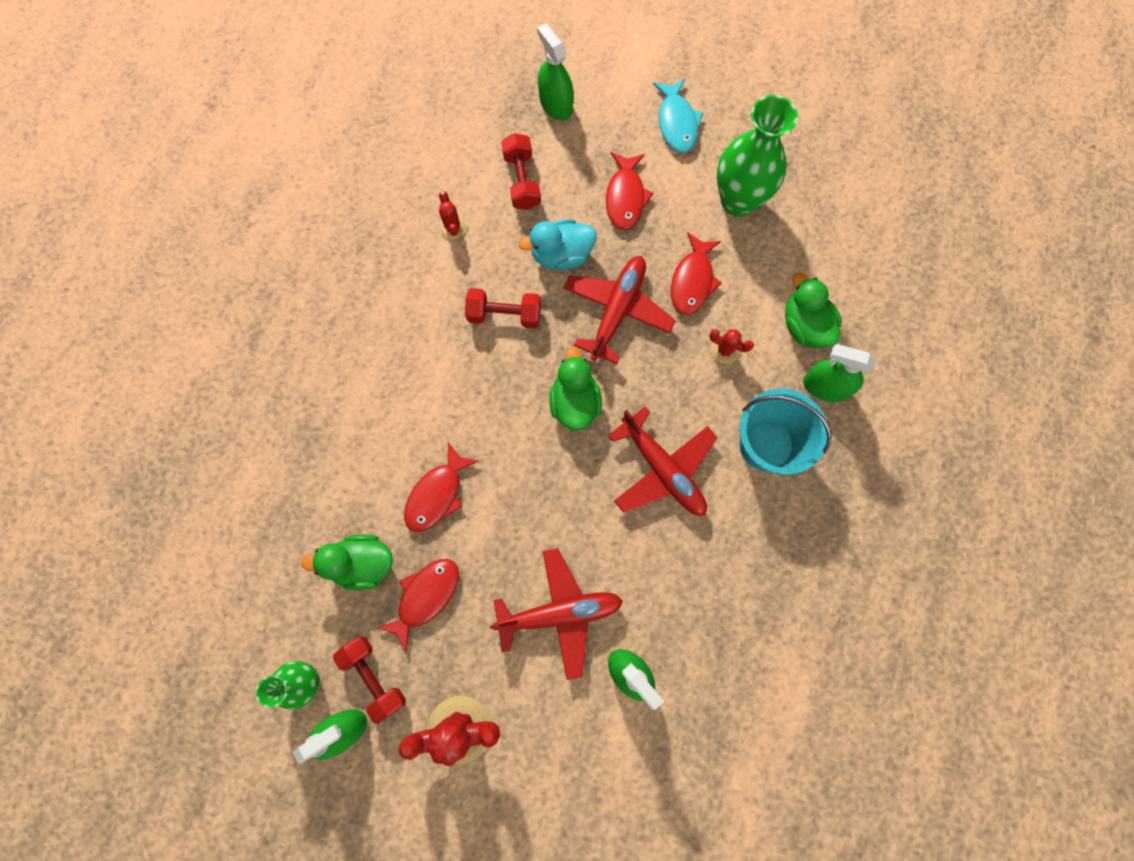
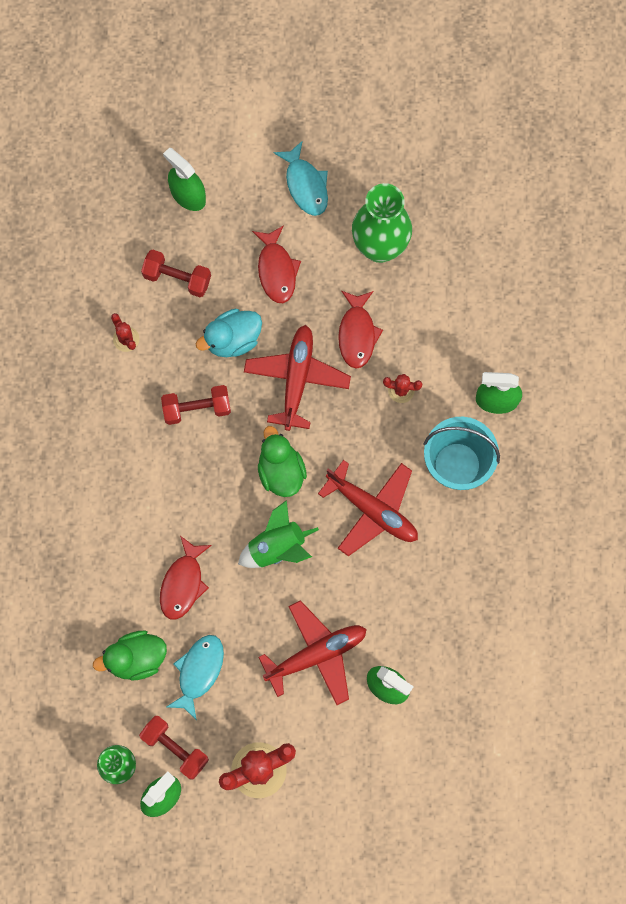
camera: 15 degrees left, 0 degrees up
red fish [377,559,459,652] -> turquoise fish [167,635,224,720]
red dumbbell [501,133,541,210] -> red dumbbell turned 45 degrees counterclockwise [141,250,211,297]
green duck [785,272,842,348] -> none
none -> green rocket [238,500,319,568]

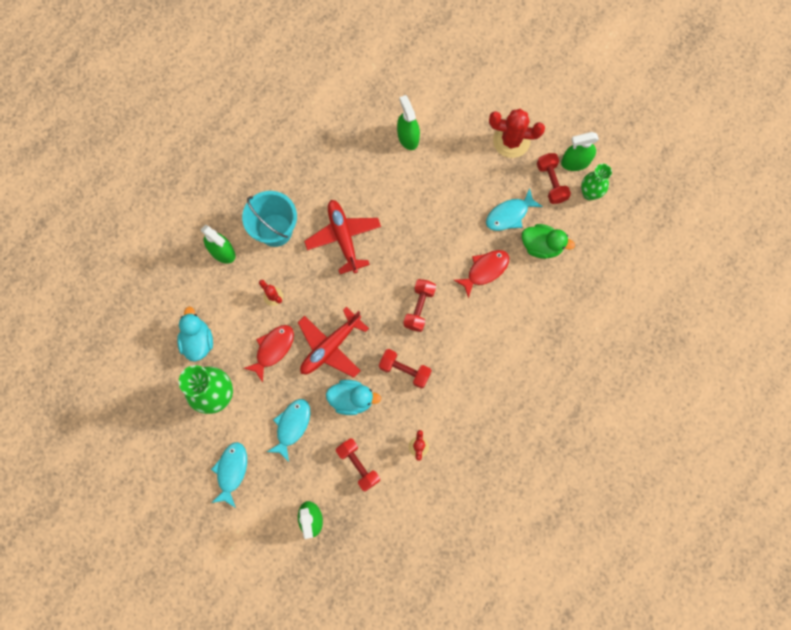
camera: 145 degrees left, 0 degrees up
green rocket [238,500,319,568] -> none
red fish [252,225,301,303] -> turquoise fish [267,399,310,462]
green duck [258,426,307,497] -> none
red plane [259,600,367,705] -> none
none -> turquoise duck [177,307,213,362]
none -> red dumbbell [403,279,436,332]

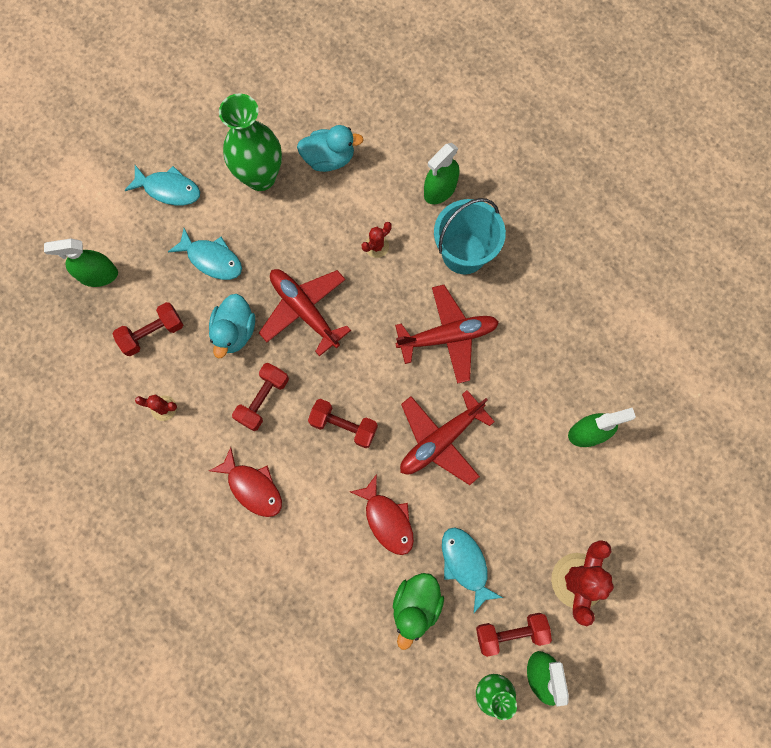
camera: 95 degrees right, 0 degrees up
red fish [243,325,294,383] -> red fish moved to [209,447,282,517]
none -> red plane [400,390,495,485]

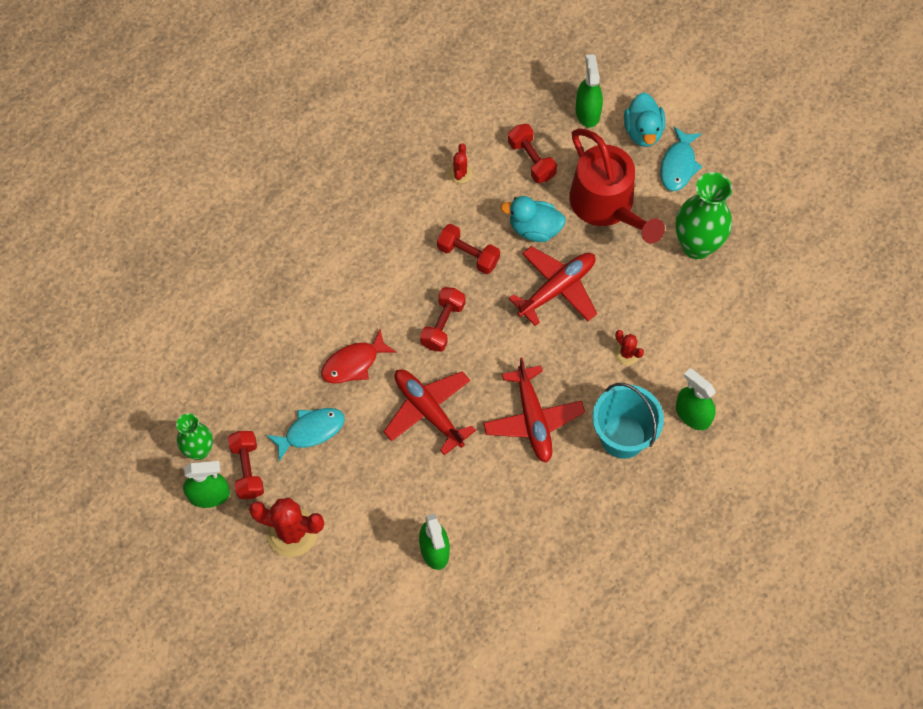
camera: 90 degrees right, 10 degrees down
turquoise fish [168,228,242,280] -> red watering can [569,128,665,244]
red fish [209,447,282,517] -> none
turquoise duck [297,125,364,172] -> turquoise duck moved to [624,92,665,147]
green duck [393,573,444,650] -> none

